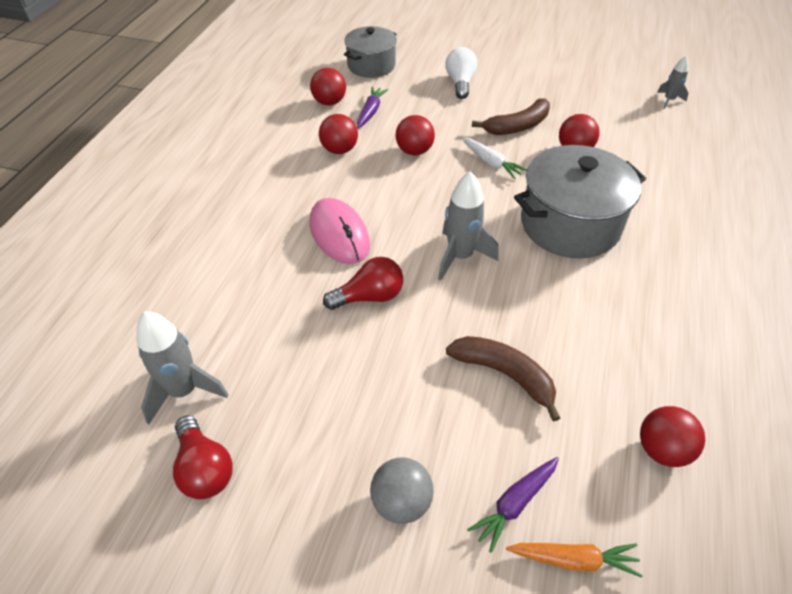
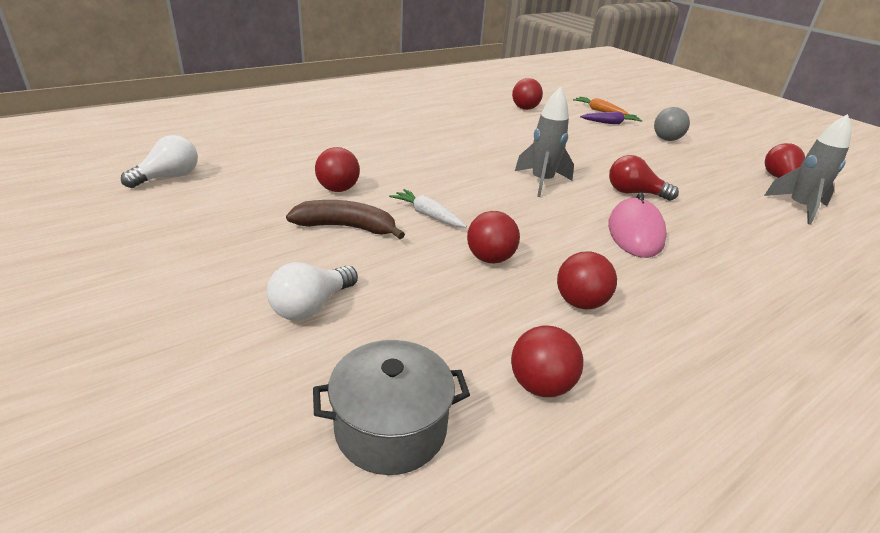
camera: 145 degrees left, 15 degrees down
purple carrot [357,87,388,129] -> none
brown banana [446,336,560,422] -> none
white carrot [462,137,527,179] -> white carrot turned 45 degrees counterclockwise [389,189,467,227]
grey pot [514,145,646,258] -> none
grey rocket [657,56,689,109] -> white light bulb [121,135,198,188]

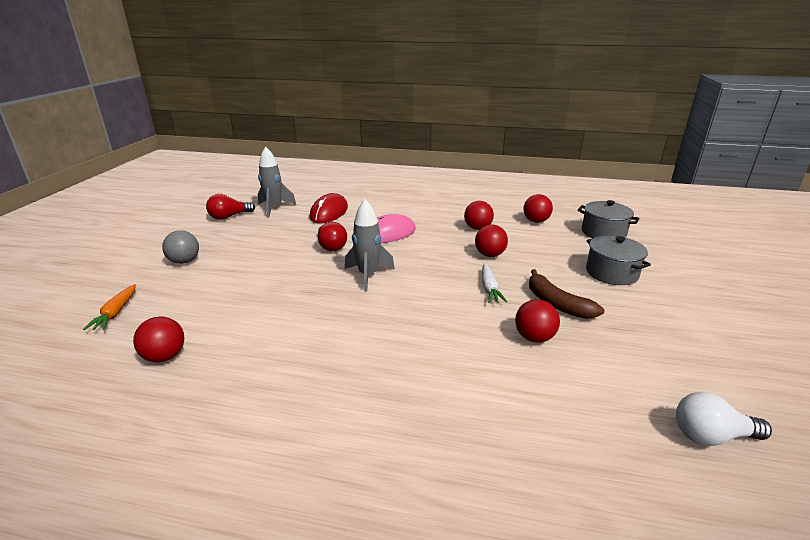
camera: 130 degrees left, 5 degrees down
white light bulb [267,262,358,321] -> grey pot [586,235,651,285]
purple carrot [580,112,643,124] -> none
none -> red mouse [309,193,348,223]

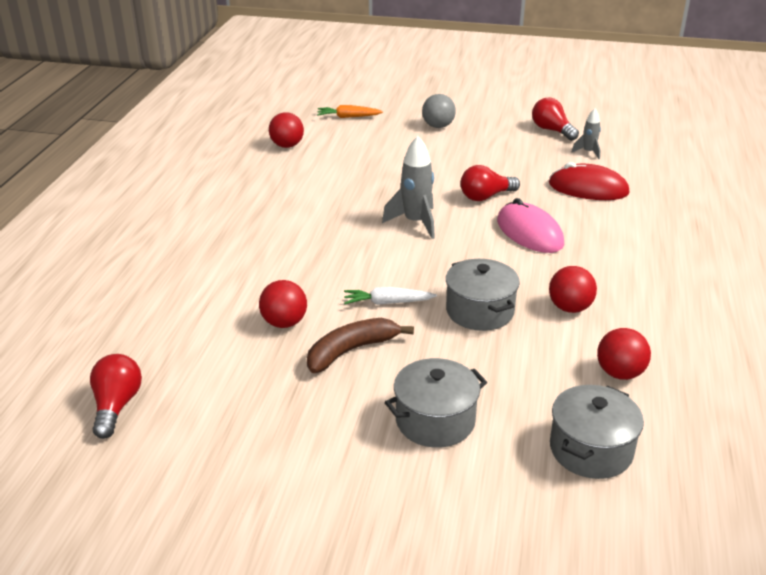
camera: 90 degrees right, 5 degrees up
grey rocket [258,146,296,217] -> grey rocket [572,109,601,159], size x0.57
red ball [475,225,508,257] -> grey pot [446,259,520,331]
white light bulb [676,392,772,446] -> red light bulb [90,354,142,439]

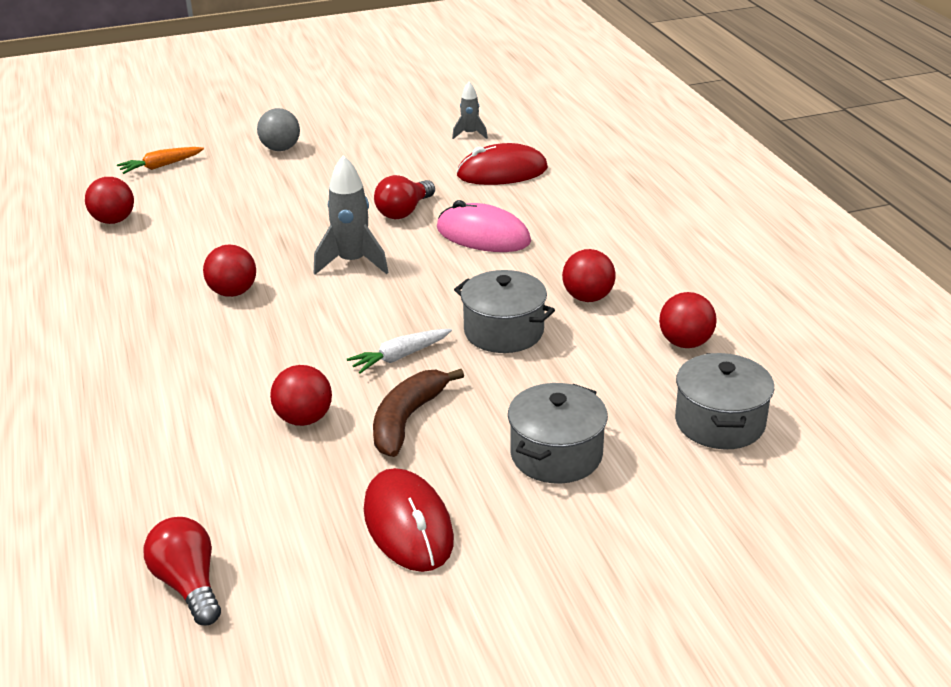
camera: 30 degrees left, 0 degrees up
red light bulb [532,98,579,141] -> none
none -> red ball [203,245,256,297]
none -> red mouse [364,468,454,572]

